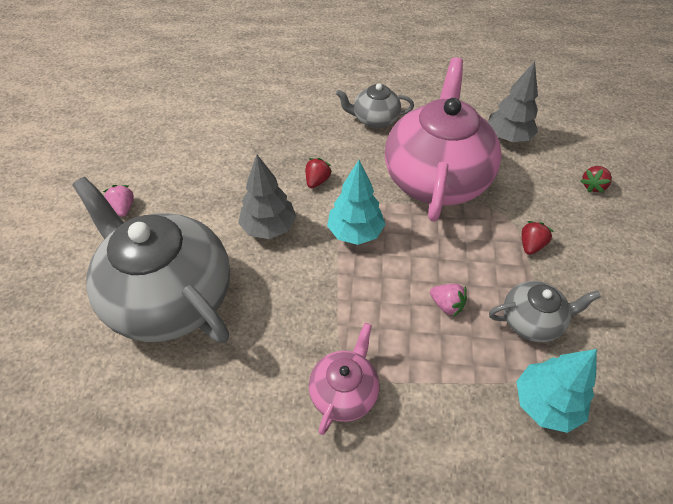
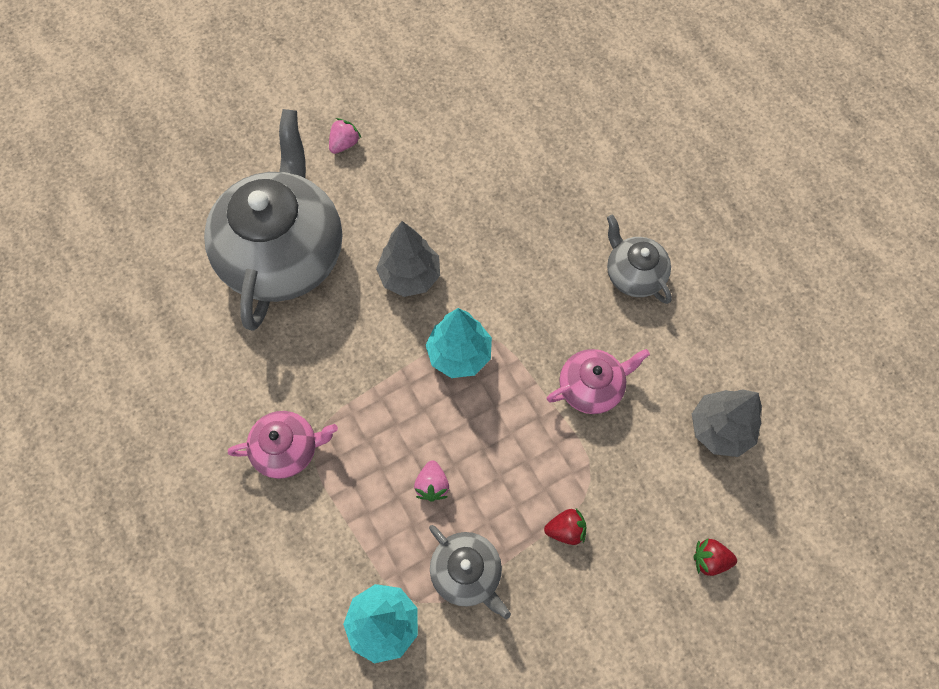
camera: 55 degrees right, 15 degrees up
red strawberry [306,158,332,189] -> none
pink teapot [385,57,502,222] -> pink teapot [547,349,650,414], size x0.47

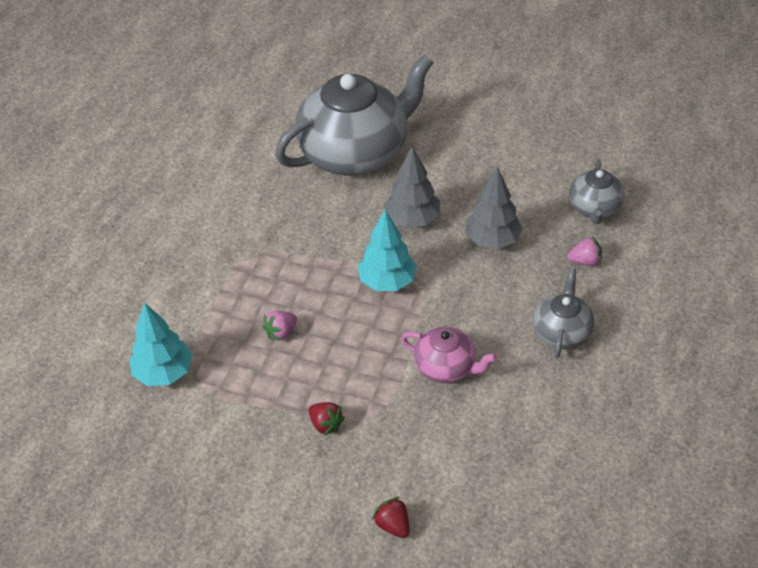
camera: 50 degrees right, 20 degrees down
pink teapot [228,411,338,479] -> none
pink strawberry [329,118,361,154] -> pink strawberry moved to [567,236,602,266]
grey teapot [429,525,511,619] -> grey teapot moved to [569,160,625,224]
grey tree [692,389,762,457] -> grey tree moved to [465,166,523,249]

